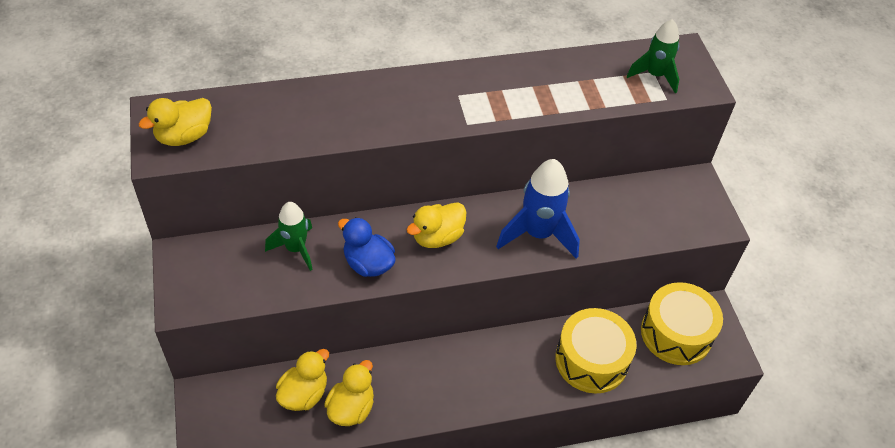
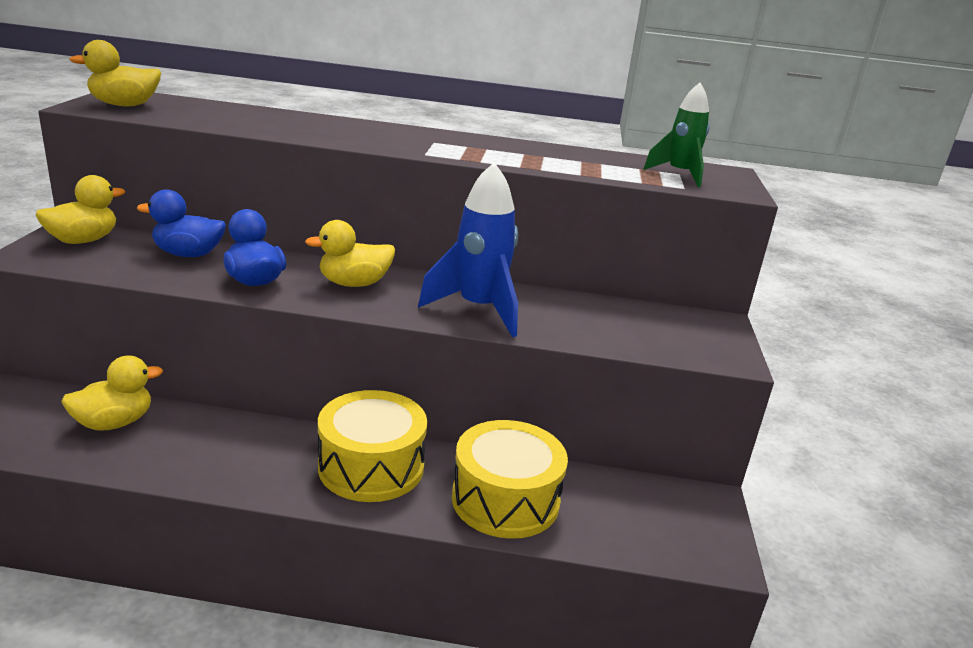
camera: 20 degrees right, 25 degrees down
green rocket [265,202,313,271] -> blue duck [137,189,226,257]
yellow duck [324,360,374,426] -> yellow duck moved to [36,175,125,244]
yellow drum [641,282,723,365] -> yellow drum moved to [318,390,427,502]

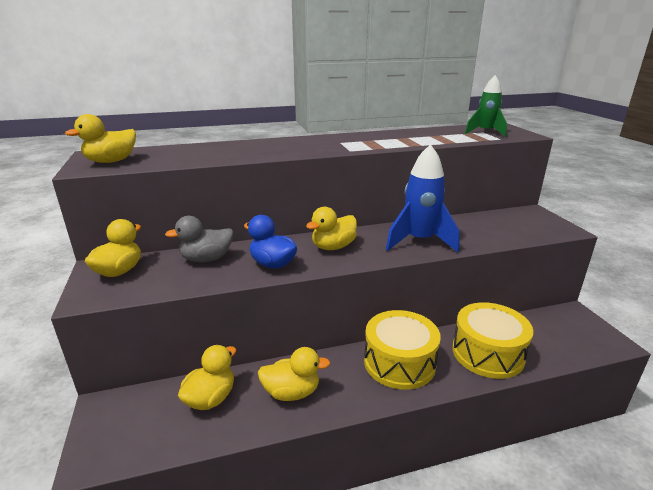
camera: 20 degrees left, 0 degrees up
blue duck [137,189,226,257] -> grey duck [165,216,233,262]
none -> yellow duck [258,347,330,401]

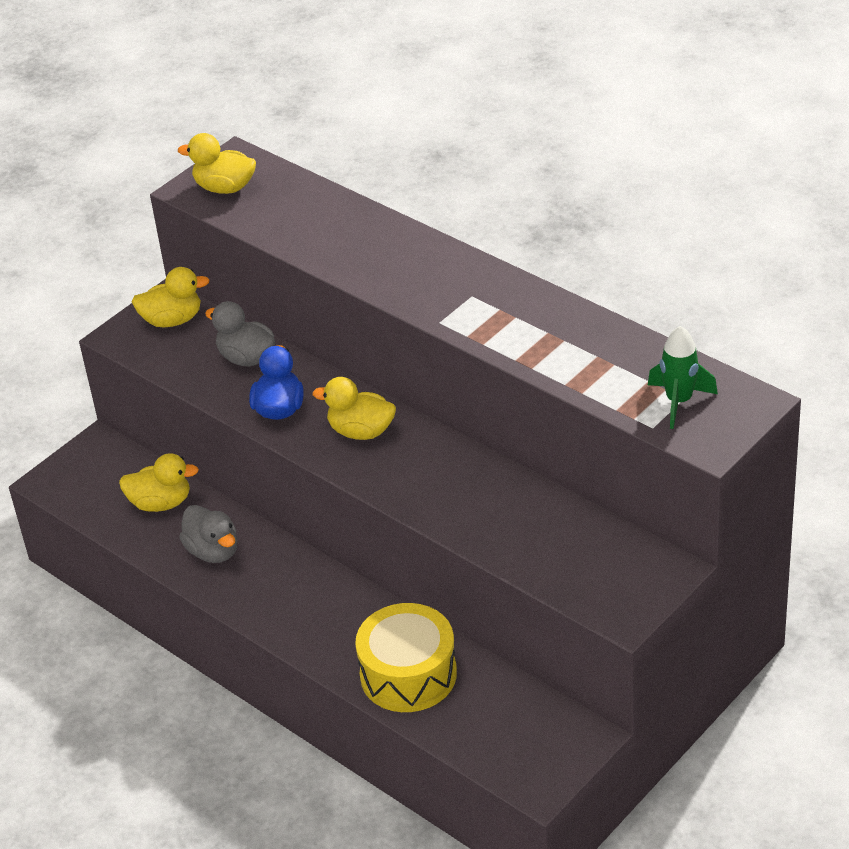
camera: 60 degrees right, 15 degrees up
yellow duck [258,347,330,401] -> grey duck [179,505,237,563]
yellow drum [364,310,441,390] -> none
blue rocket [386,144,459,252] -> none

